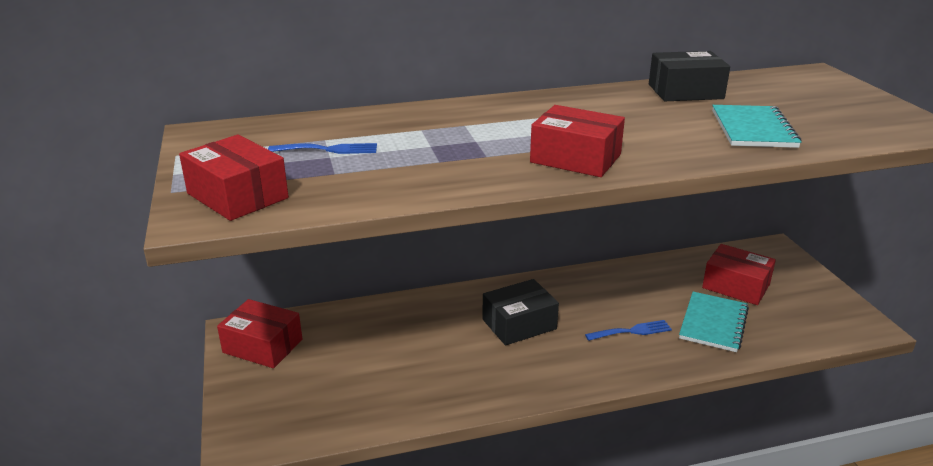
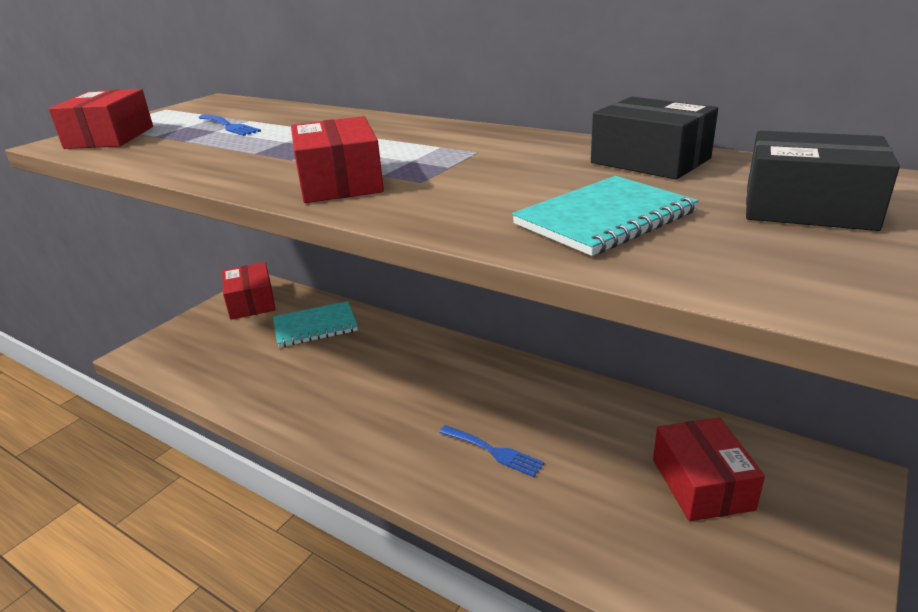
camera: 50 degrees right, 0 degrees up
black box [482,279,559,346] -> black box moved to [746,131,900,231]
turquoise notebook [679,292,749,352] -> turquoise notebook moved to [273,301,358,348]

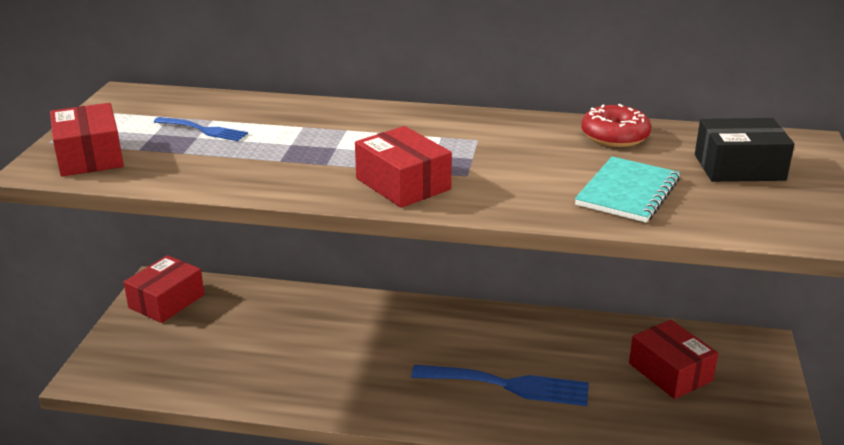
camera: 25 degrees left, 0 degrees up
red box [222,262,276,320] -> red box turned 75 degrees clockwise [124,255,204,323]
turquoise notebook [273,301,358,348] -> none
blue fork [439,425,544,477] -> blue fork [411,365,589,406], size x1.81
black box [591,97,718,179] -> red donut [581,104,651,147]

